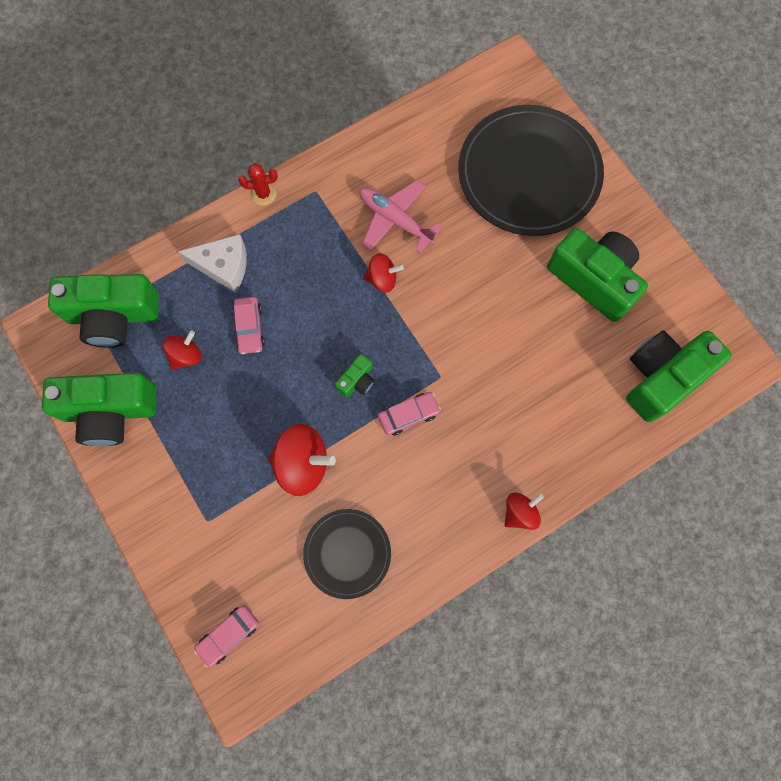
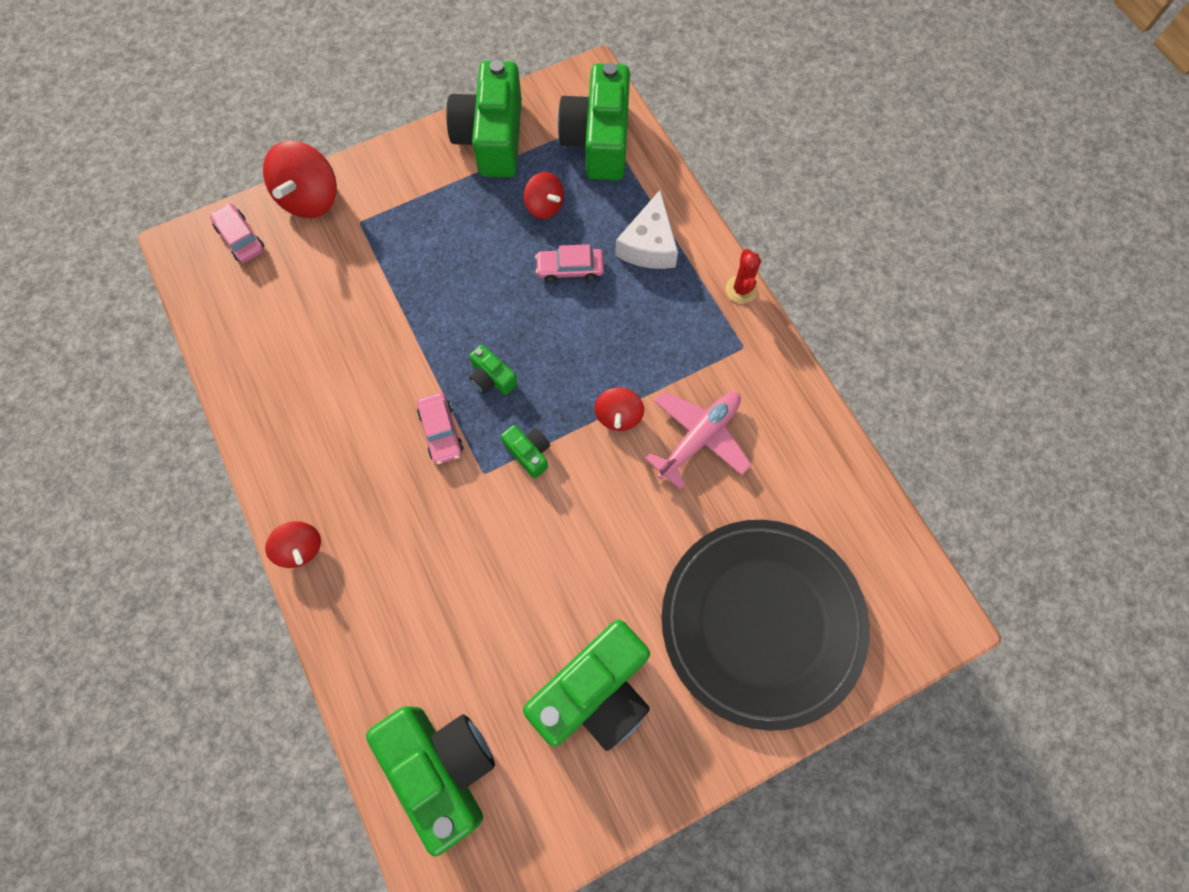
camera: 95 degrees right, 5 degrees down
red spinning top [268,424,336,496] -> red spinning top moved to [263,140,337,218]
black plate [303,509,391,599] -> none
none -> green camera [501,425,550,478]

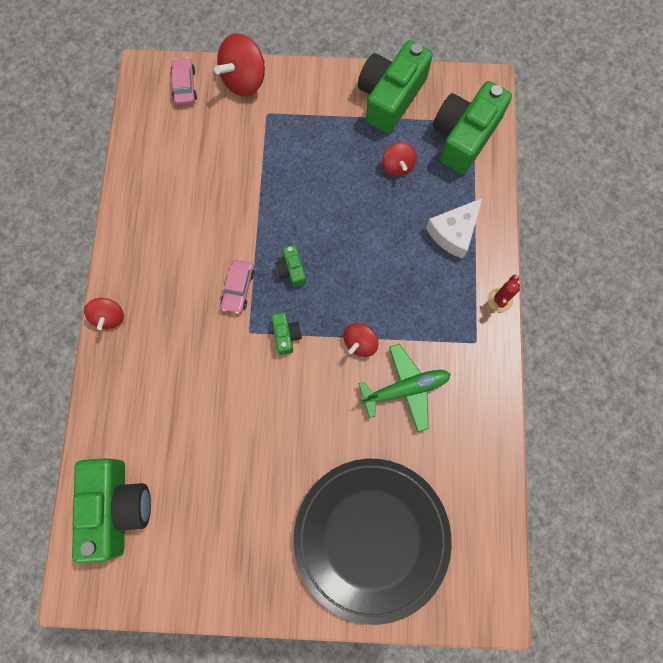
camera: 30 degrees right, 5 degrees up
green camera [523,620,650,751] -> none
pink car [535,244,604,283] -> none
pink plane [645,391,751,490] -> green plane [359,344,451,432]

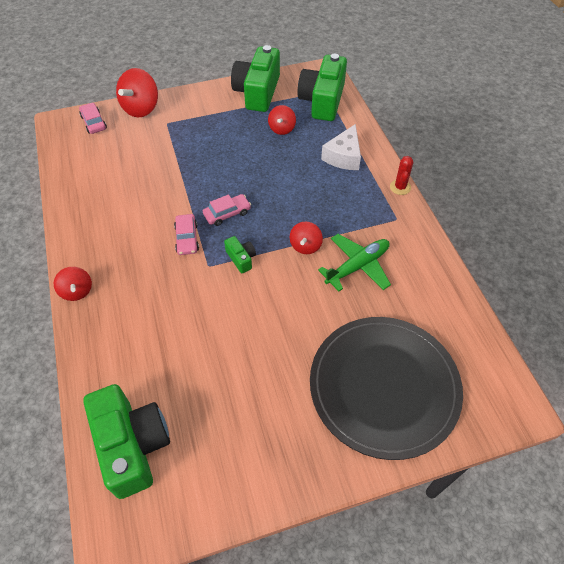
camera: 20 degrees left, 20 degrees down
green camera [275,245,306,287] -> pink car [203,194,251,226]
red spinning top [382,142,417,176] -> red spinning top turned 45 degrees clockwise [268,105,296,135]

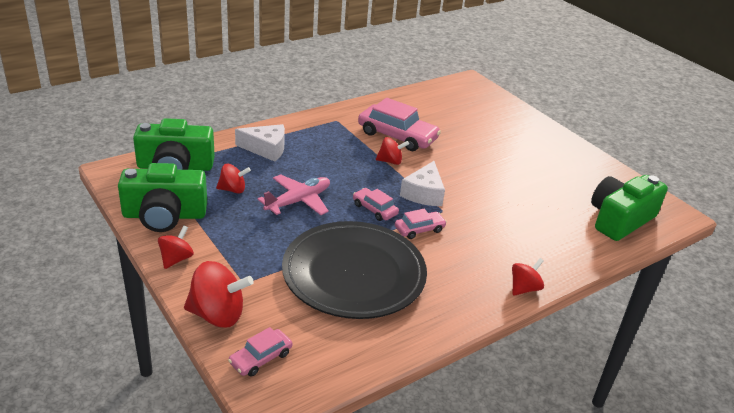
camera: 110 degrees left, 20 degrees down
green camera [224,236,256,273] -> white cheese [400,161,445,206]
black plate [310,317,463,460] -> black plate moved to [282,221,427,319]
green plane [318,234,391,291] -> pink car [358,98,441,151]
red cactus [390,156,414,195] -> none
none -> red spinning top [158,226,194,269]
none -> pink plane [258,174,330,215]

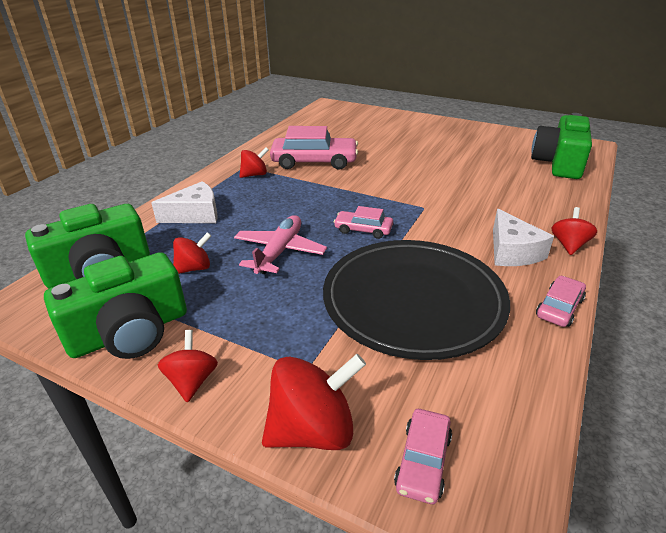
camera: 25 degrees left, 0 degrees up
red spinning top [376,137,409,165] -> red spinning top moved to [239,147,268,178]
pink car [395,209,447,239] -> pink car moved to [536,276,586,327]
white cheese [400,161,445,206] -> white cheese moved to [493,209,554,266]

